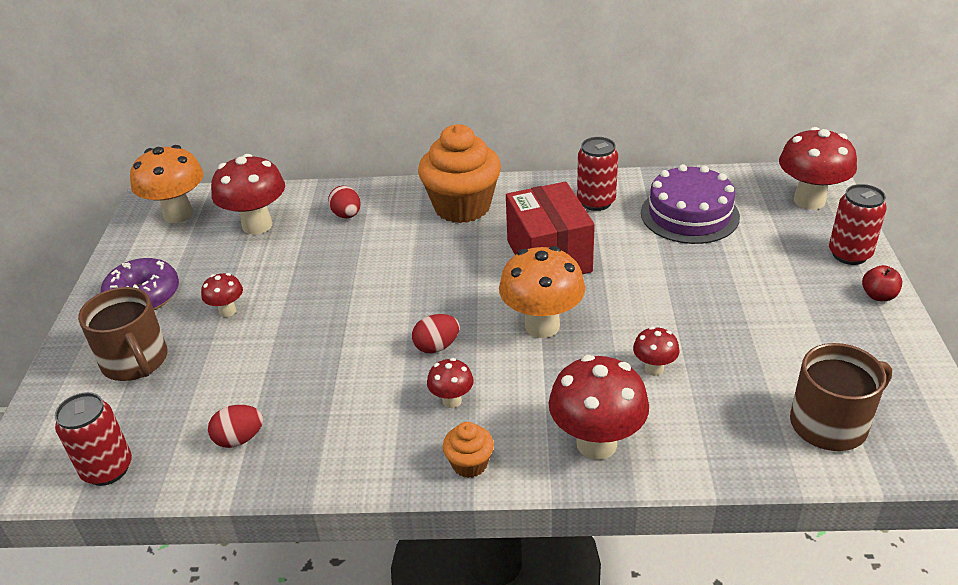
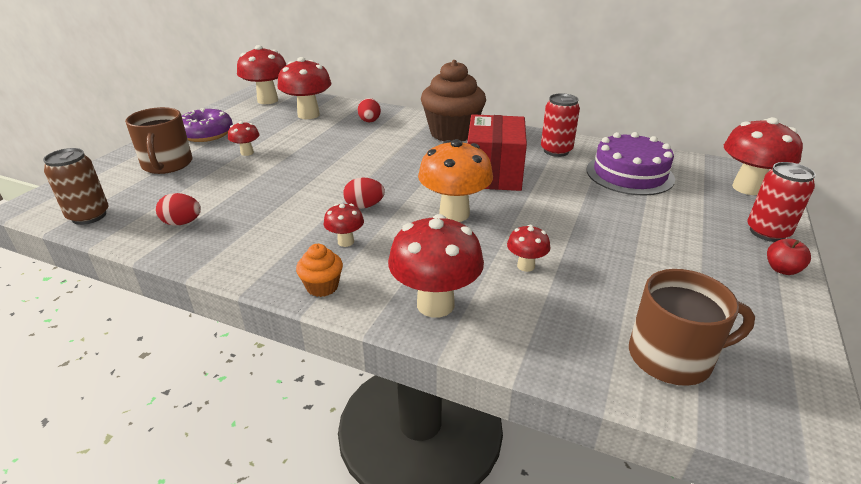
camera: 20 degrees right, 5 degrees down
red can [55,392,132,486] -> brown can [43,148,109,225]
orange mushroom [130,145,204,223] -> red mushroom [237,45,286,104]
orange cupcake [418,124,501,223] -> brown cupcake [421,60,486,142]

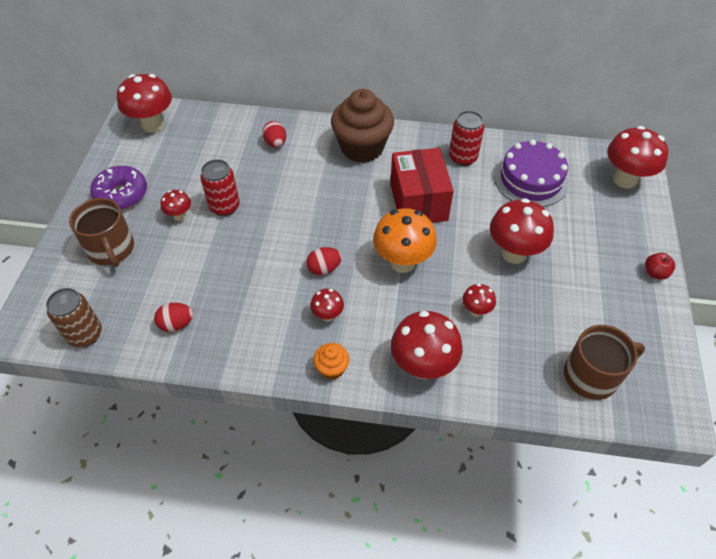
camera: 15 degrees left, 20 degrees up
red mushroom [277,57,332,119] -> red mushroom moved to [490,198,554,264]
red can [747,162,816,242] -> red can moved to [200,159,240,216]

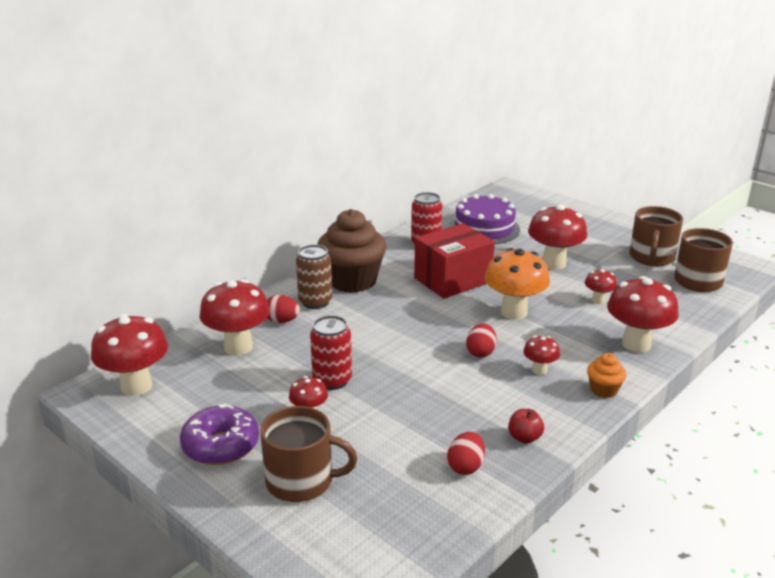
camera: 55 degrees left, 25 degrees down
brown can [46,288,102,347] -> brown can moved to [296,244,332,309]
red box [390,148,454,223] -> red box turned 60 degrees counterclockwise [414,223,495,299]
red mushroom [607,126,668,189] -> red mushroom moved to [200,279,270,356]
red apple [645,253,675,280] -> red apple moved to [508,409,544,444]
none -> brown mug [630,206,683,266]

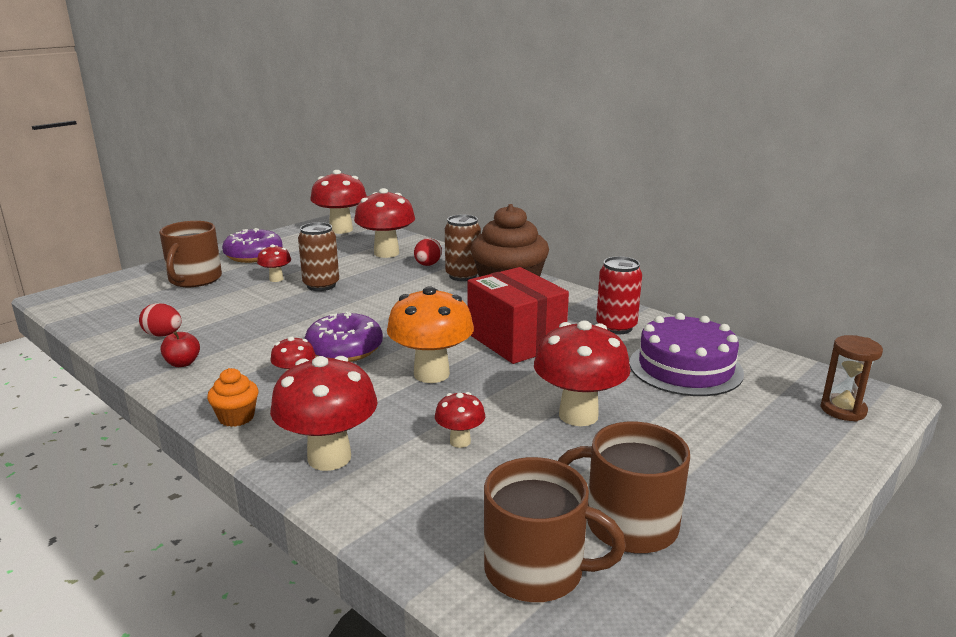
camera: 90 degrees right, 5 degrees down
red can [310,315,352,390] -> brown can [298,222,339,291]
red egg [466,323,497,358] -> purple donut [305,312,383,362]
none -> brown hourglass [820,335,883,422]

